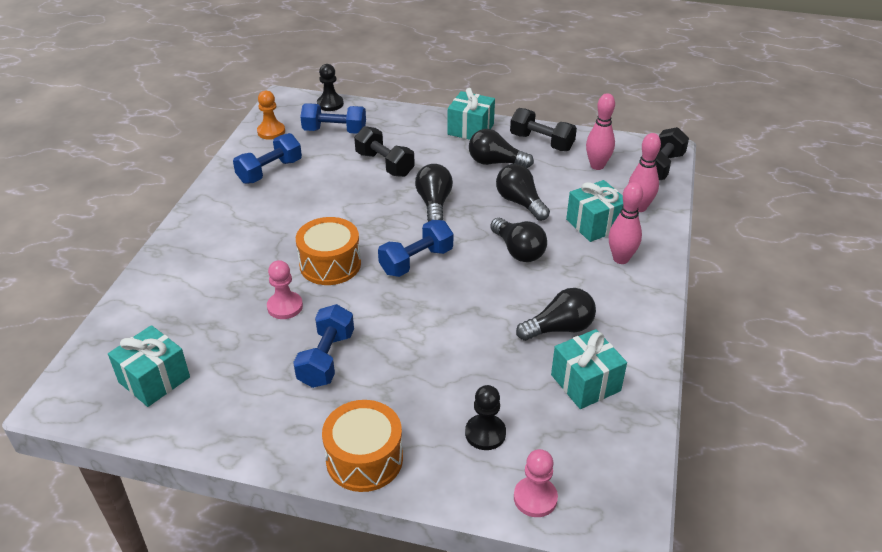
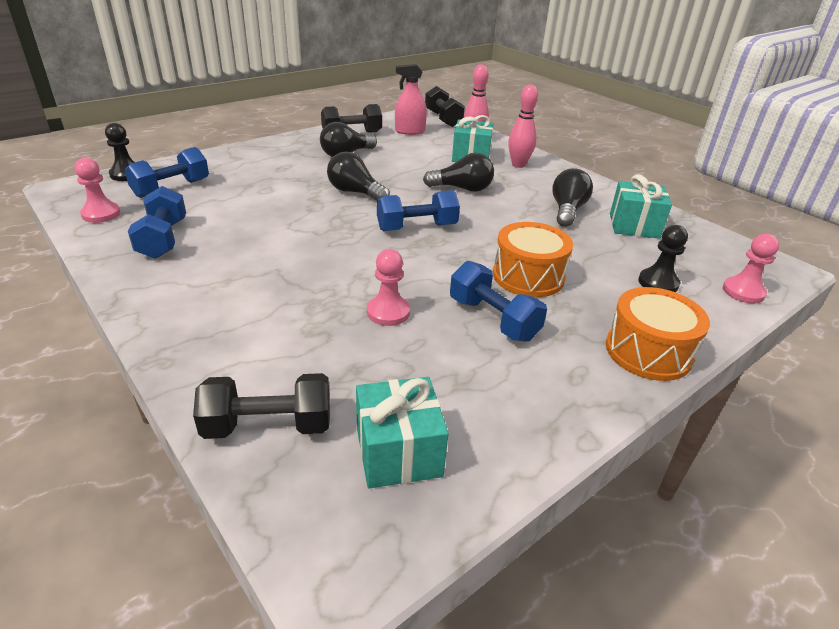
camera: 55 degrees left, 5 degrees down
orange pawn [257,91,285,140] -> pink pawn [75,158,121,223]
orange drum [296,217,361,285] -> orange drum moved to [493,222,573,297]
black dumbbell [354,126,415,177] -> black dumbbell moved to [193,373,330,439]
blue dumbbell [378,220,453,277] -> blue dumbbell turned 75 degrees clockwise [377,190,460,231]
turquoise gift [447,88,495,140] -> none
black light bulb [496,164,550,221] -> none
pink bowling pin [586,93,615,170] -> pink spray bottle [395,64,427,135]

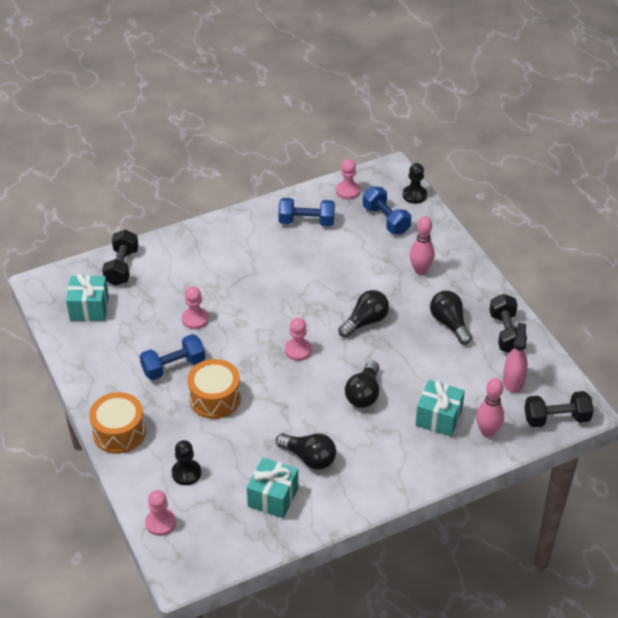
camera: 105 degrees right, 10 degrees up
blue dumbbell [377,190,460,231] -> pink pawn [285,318,312,361]
pink bowling pin [509,85,538,168] -> pink bowling pin moved to [410,217,435,275]

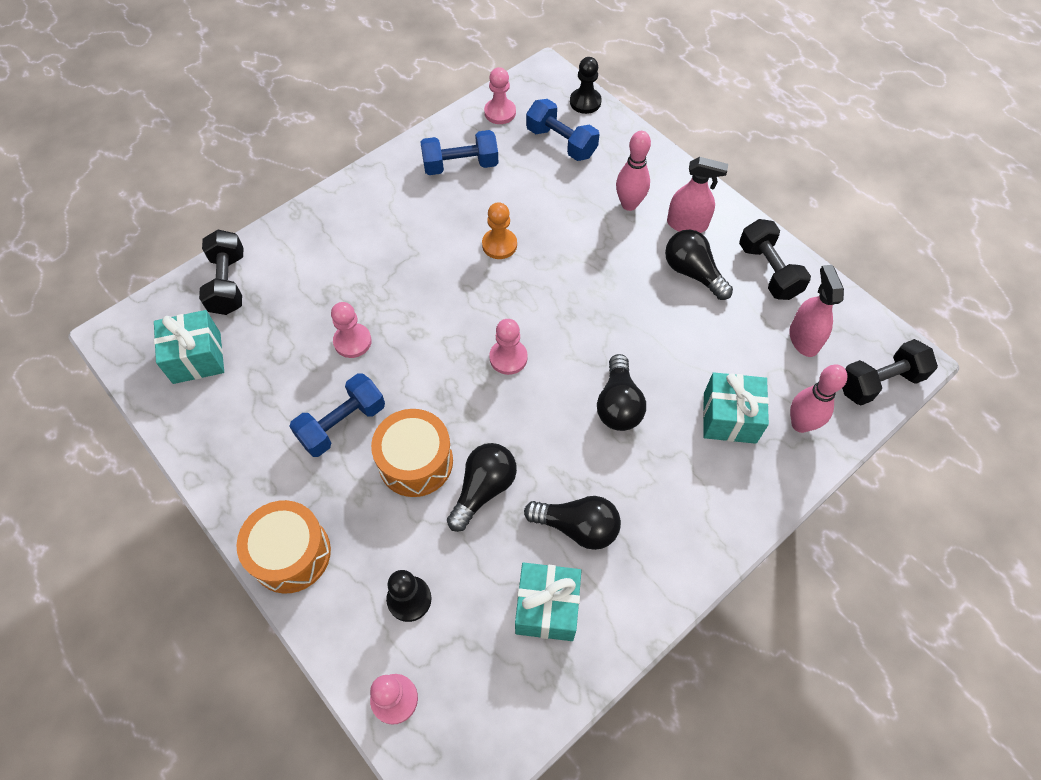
camera: 15 degrees left, 15 degrees up
black light bulb [338,290,389,338] -> black light bulb moved to [447,443,517,532]
none -> orange pawn [482,202,517,259]
none -> pink spray bottle [667,157,728,233]

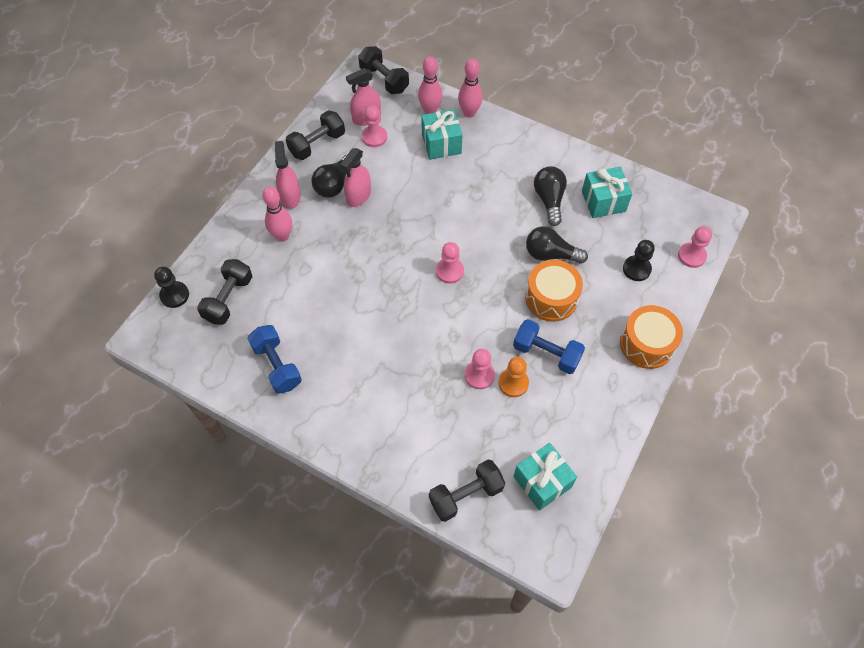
camera: 110 degrees left, 0 degrees up
orange pawn [482,202,517,259] -> orange pawn moved to [499,357,529,397]
pink pawn [484,67,516,124] -> pink pawn moved to [362,105,387,147]
blue dumbbell [526,99,600,161] -> black dumbbell [197,259,252,325]
black light bulb [597,354,646,431] -> none
none -> pink spray bottle [341,148,371,207]
none -> pink bowling pin [458,58,483,118]

